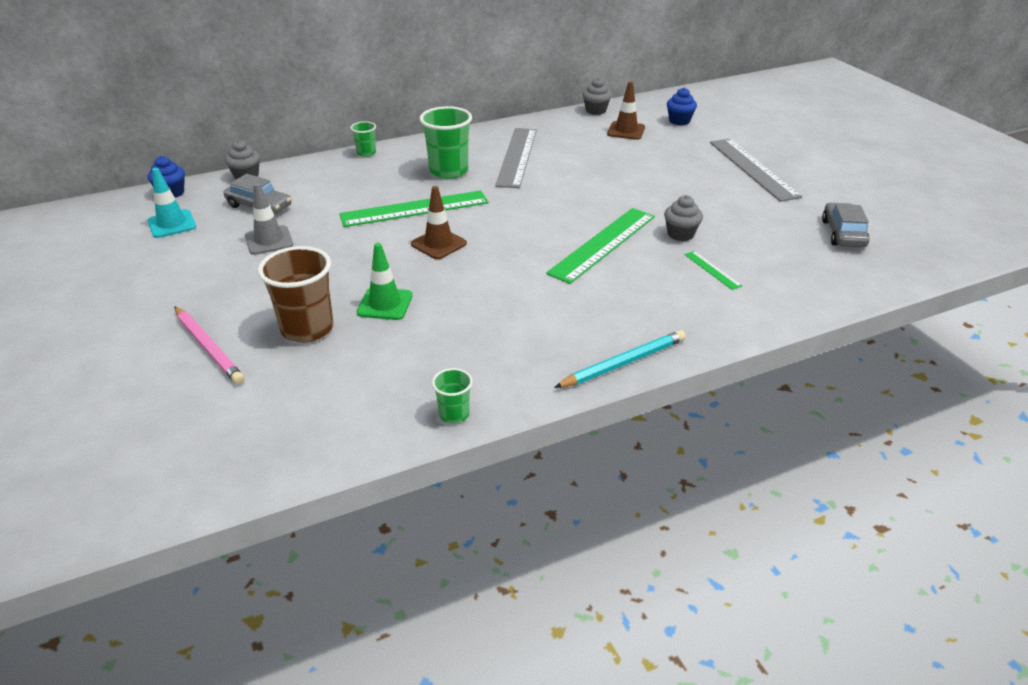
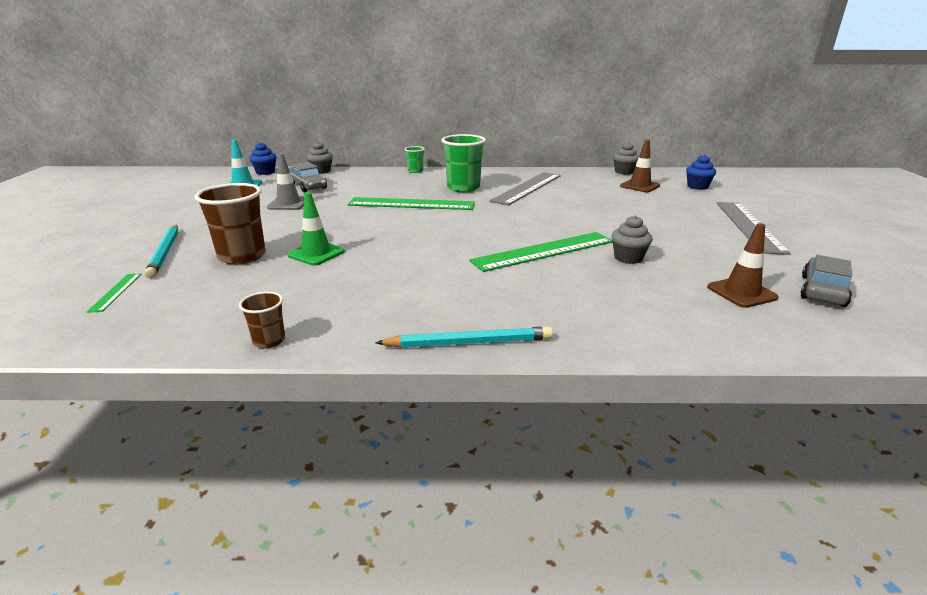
camera: 25 degrees right, 10 degrees down
pink pencil [174,306,245,385] -> turquoise pencil [144,225,178,278]
brown traffic cone [411,186,467,259] -> brown traffic cone moved to [707,223,779,308]
green cup [432,368,473,424] -> brown cup [239,292,285,349]
green ruler [684,251,742,290] -> green ruler moved to [87,274,141,313]

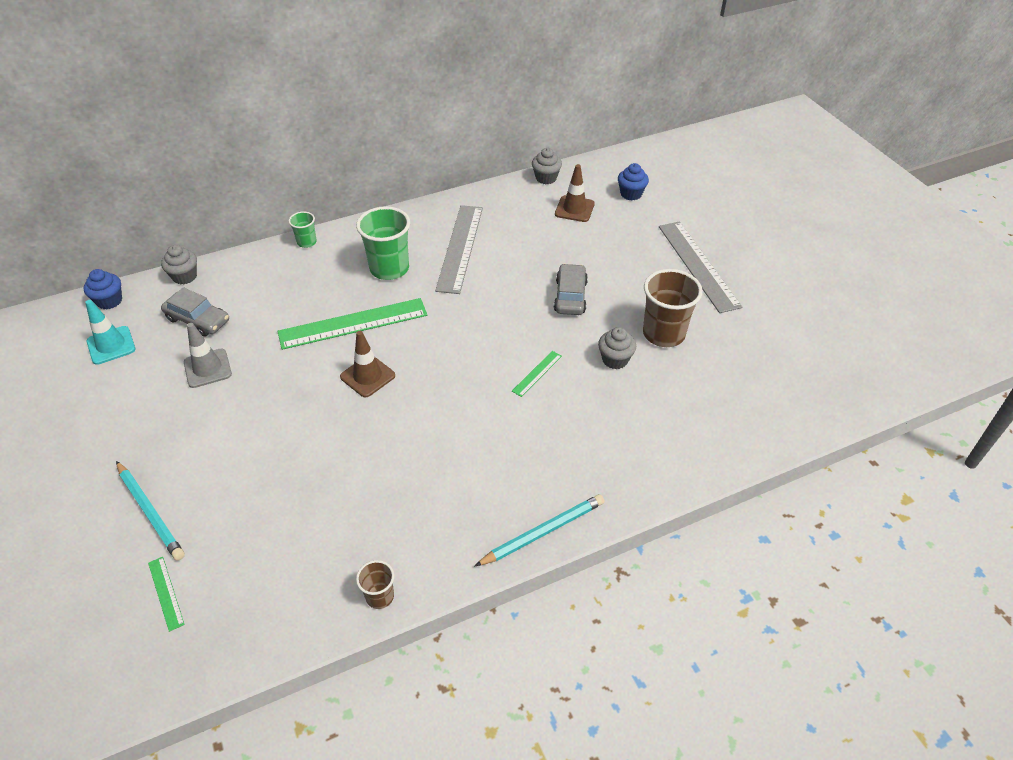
camera: 25 degrees left, 20 degrees up
brown cup [195,183,266,265] -> brown cup moved to [643,269,703,347]
green traffic cone [288,192,345,265] -> none
green ruler [469,232,613,272] -> green ruler [512,351,562,397], size x0.44
brown traffic cone [707,223,779,308] -> brown traffic cone moved to [340,331,395,398]
grey car [800,255,852,307] -> grey car moved to [554,264,588,315]

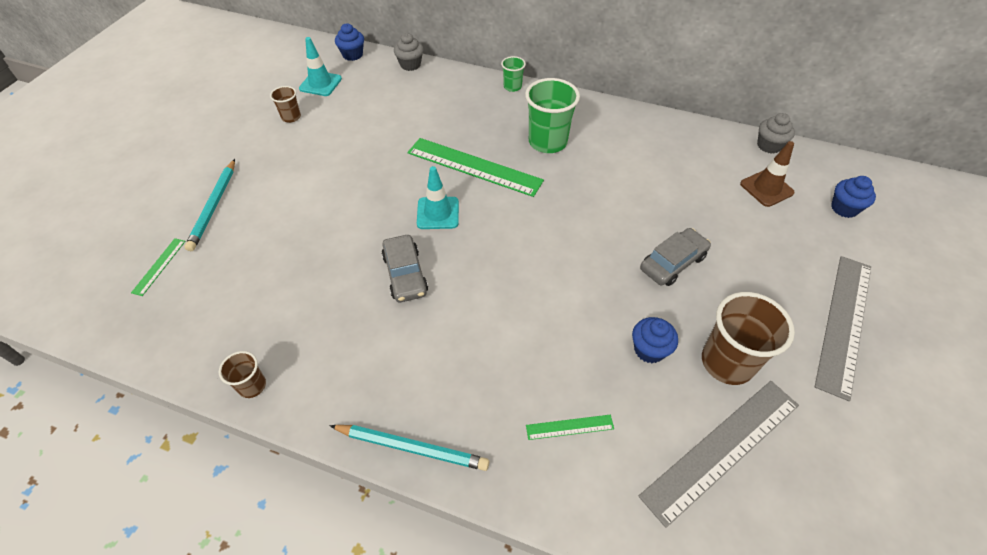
camera: 45 degrees right, 5 degrees up
grey car [161,287,229,337] -> grey car moved to [382,235,428,302]
grey traffic cone [184,323,232,388] -> none
brown traffic cone [340,331,395,398] -> turquoise traffic cone [417,166,459,229]
grey ruler [435,205,483,294] -> grey ruler moved to [638,381,799,528]
green ruler [512,351,562,397] -> green ruler moved to [526,415,614,440]
grey cupcake [598,327,636,369] -> blue cupcake [632,317,678,363]
none -> brown cup [270,86,301,123]

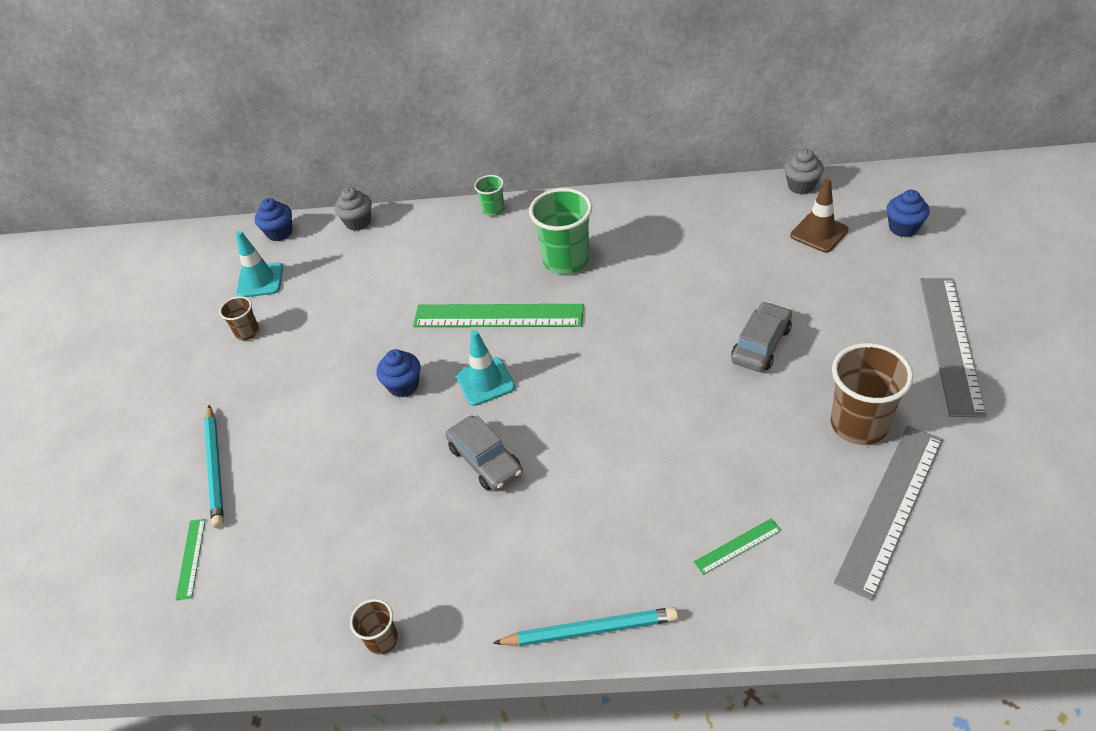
camera: 15 degrees left, 5 degrees down
blue cupcake [632,317,678,363] -> blue cupcake moved to [376,349,420,397]

